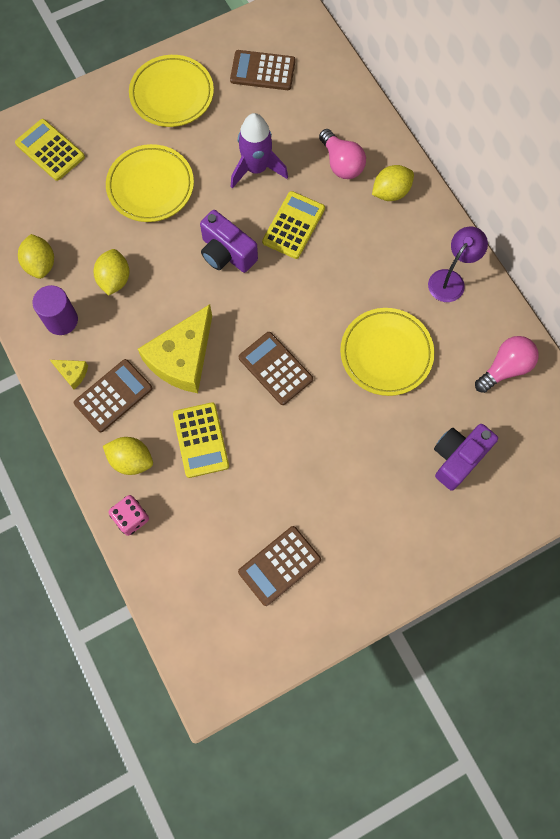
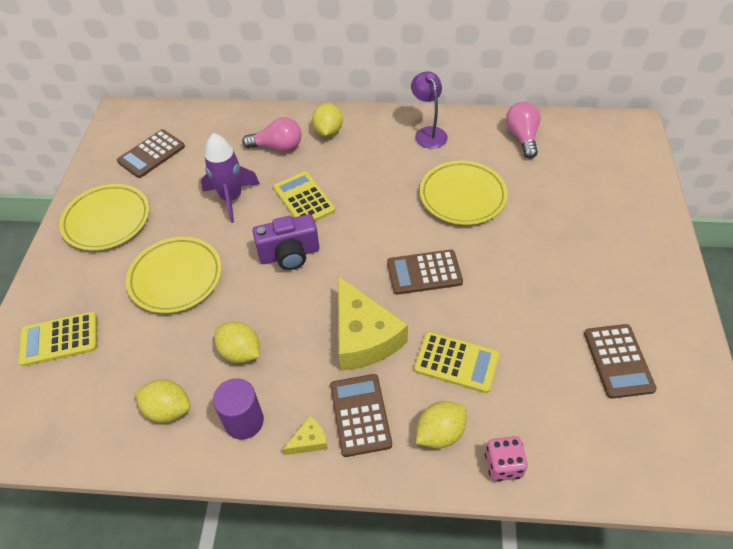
camera: 55 degrees left, 20 degrees down
purple camera [434,424,498,491] -> none

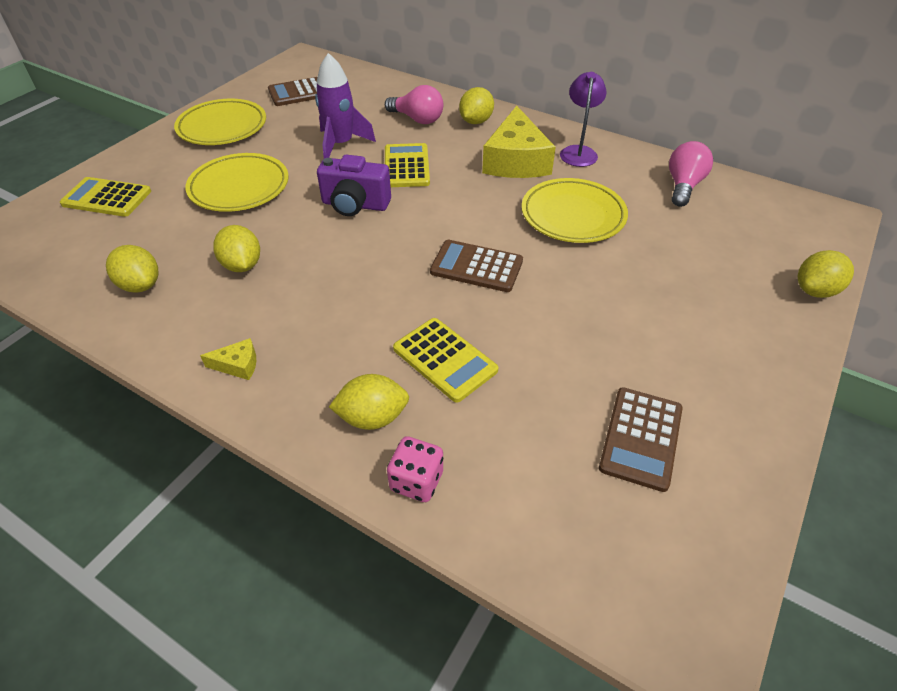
camera: 25 degrees right, 5 degrees down
purple cylinder [213,378,264,440] -> none
brown calculator [330,374,392,457] -> none
yellow cheese [338,276,408,371] -> yellow cheese moved to [482,106,556,178]
none -> yellow lemon [797,250,854,298]

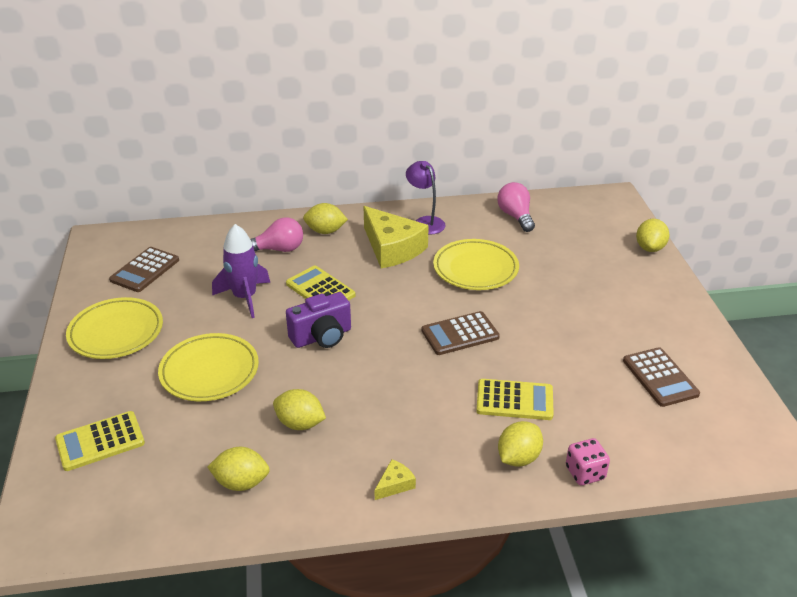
camera: 40 degrees left, 10 degrees down
yellow lemon [459,87,494,124] -> yellow lemon turned 75 degrees counterclockwise [303,203,348,234]

